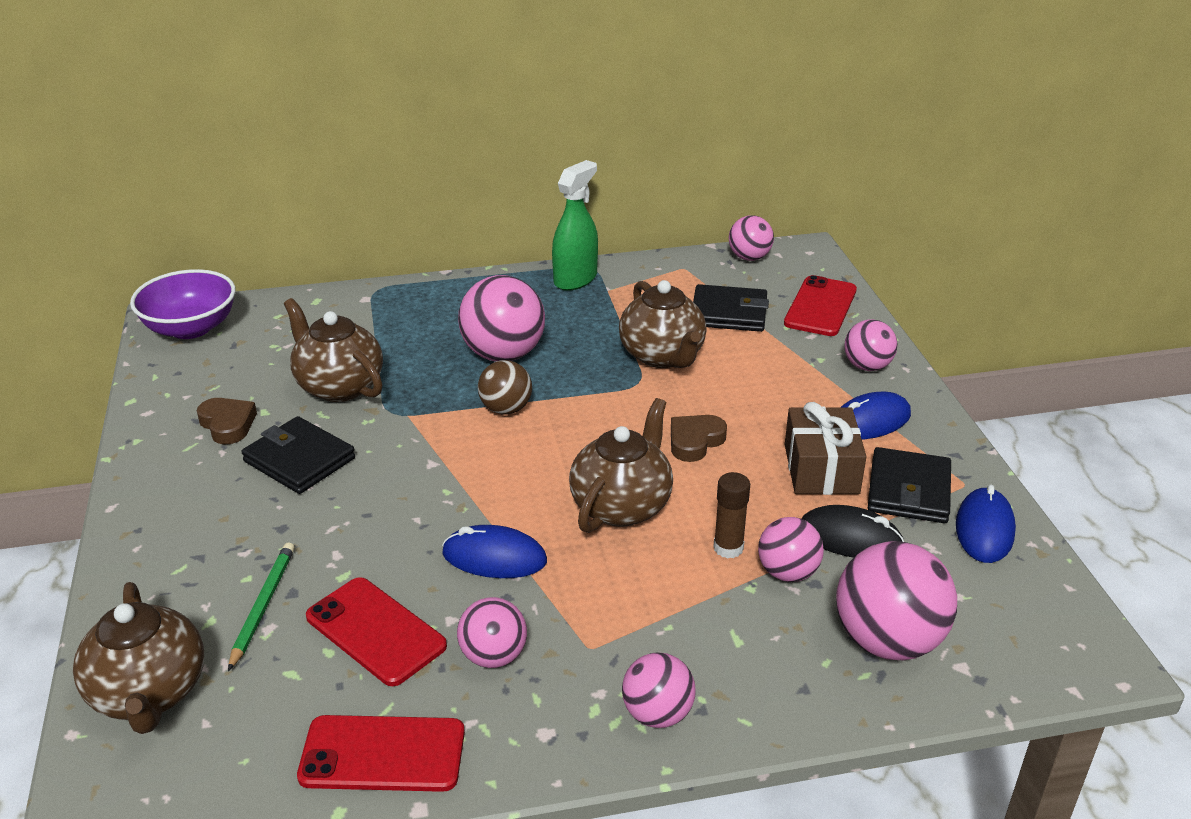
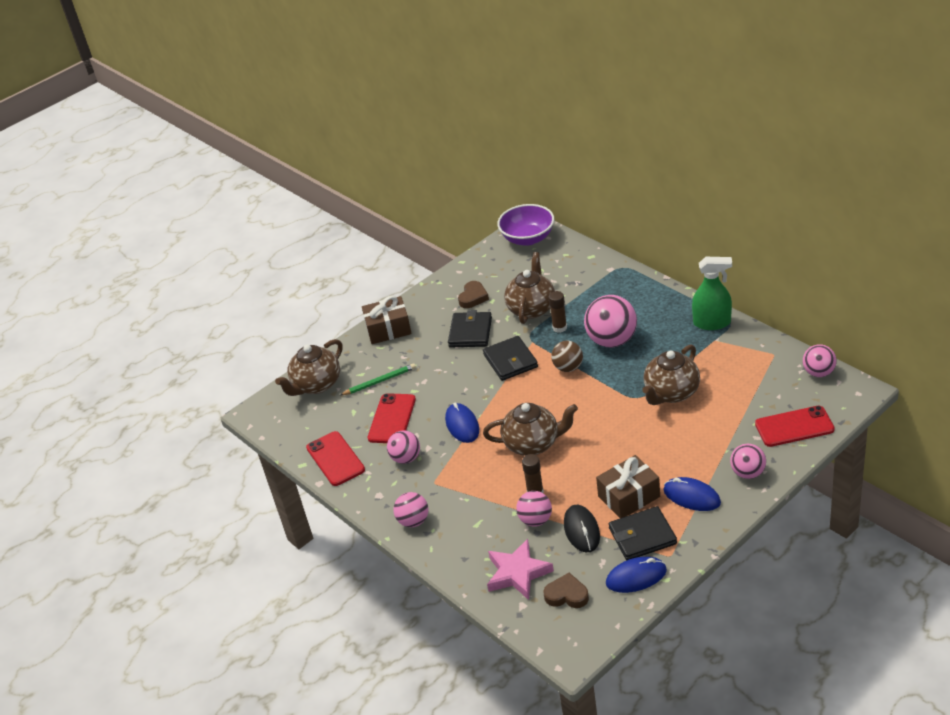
camera: 65 degrees right, 5 degrees up
brown heart [671,415,727,462] -> brown heart moved to [544,573,589,608]
black wallet [693,284,769,332] -> black wallet moved to [483,336,538,381]
pink ball [836,541,957,660] -> pink star [487,539,554,600]
none -> brown gift [362,296,412,344]
none -> brown glue stick [549,291,567,333]

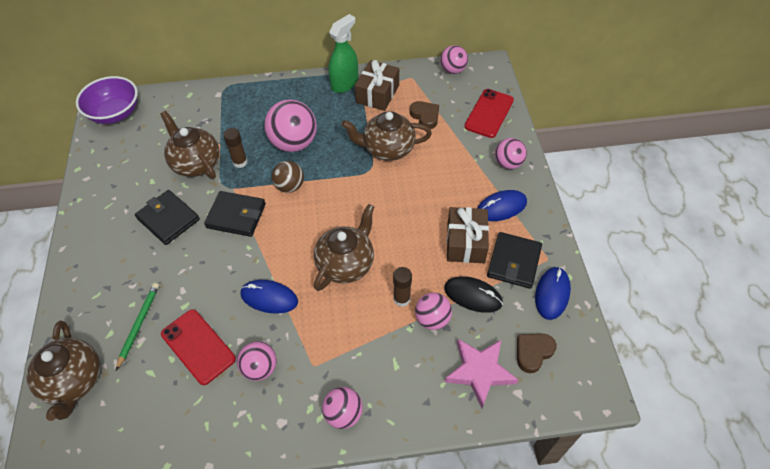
camera: 60 degrees left, 15 degrees up
red phone [306,431,365,486] -> none
brown gift [362,296,412,344] -> brown gift moved to [355,60,399,111]
brown heart [458,281,489,308] -> brown heart moved to [410,101,439,129]
brown teapot [642,344,700,405] -> brown teapot turned 105 degrees clockwise [342,111,432,161]

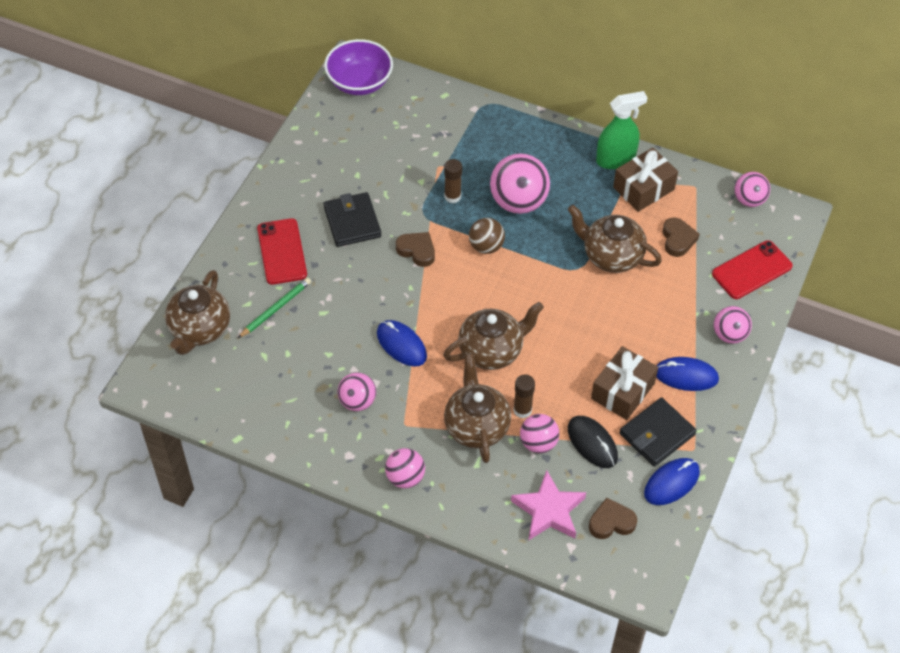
camera: 30 degrees right, 0 degrees up
brown teapot [160,111,219,179] -> brown teapot moved to [444,354,511,463]
red phone [161,309,236,385] -> red phone moved to [257,218,307,285]
black wallet [204,191,266,237] -> brown heart [396,232,435,267]

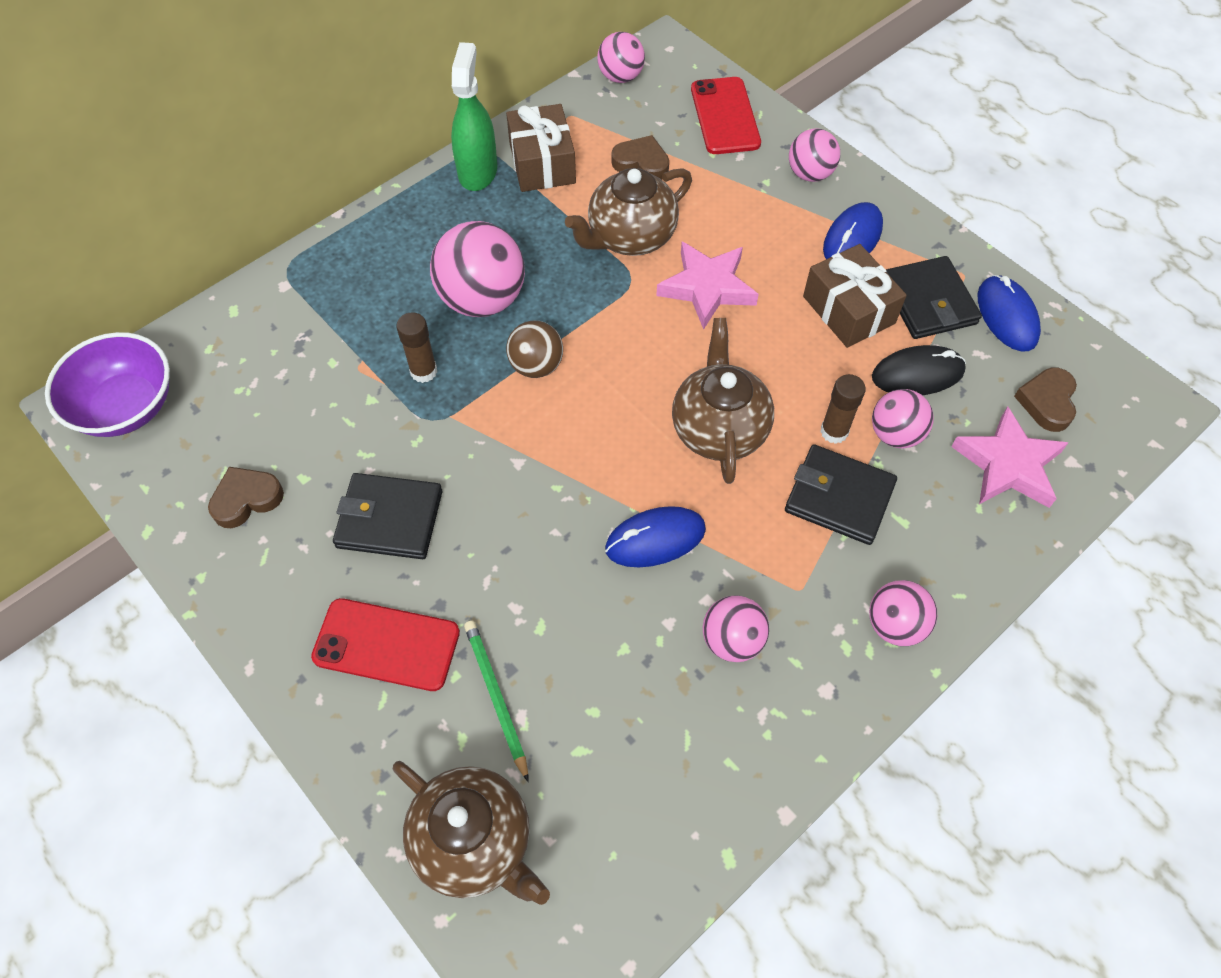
camera: 65 degrees left, 5 degrees up
brown heart [396,232,435,267] -> brown heart moved to [208,467,284,528]
brown teapot [444,354,511,463] -> black wallet [785,445,897,545]
none -> pink star [656,242,759,330]

